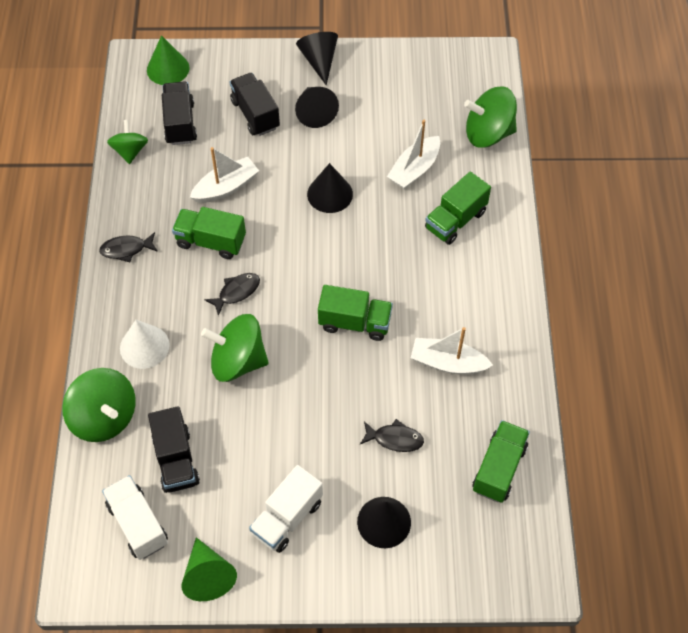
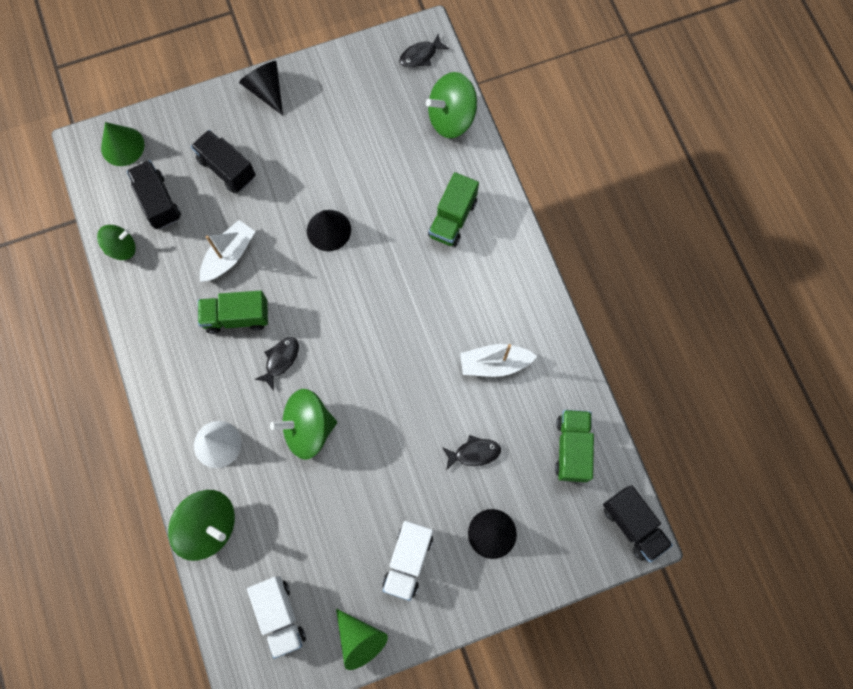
camera: 20 degrees left, 15 degrees up
black fish [99,232,158,262] -> black fish moved to [399,34,449,68]
white truck [102,475,168,560] -> white truck turned 150 degrees counterclockwise [247,576,306,659]
green spinning top [107,120,148,164] -> green spinning top turned 90 degrees clockwise [97,225,136,260]
black truck [148,406,200,493] -> black truck moved to [603,485,673,562]
black cone [295,87,339,128] -> none
green truck [318,285,393,341] -> none
white boat [387,120,440,189] -> none

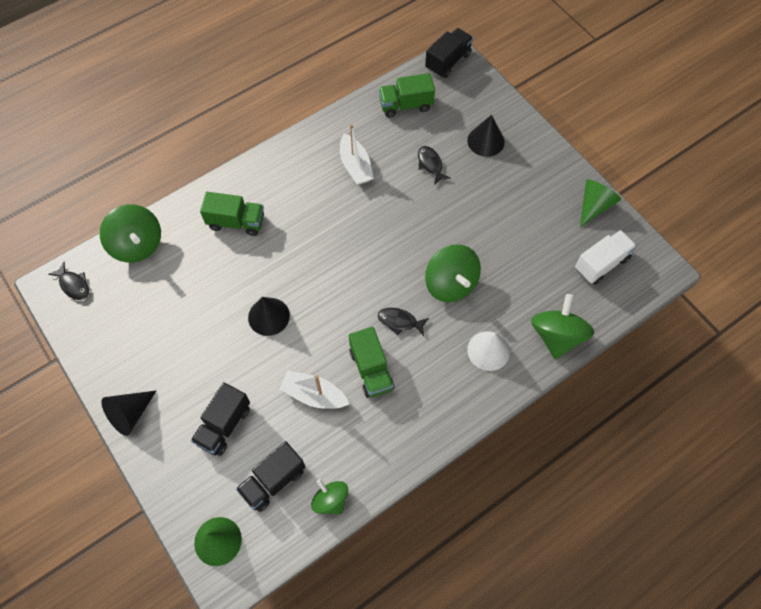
camera: 105 degrees left, 10 degrees down
white truck [382,521,433,601] -> none

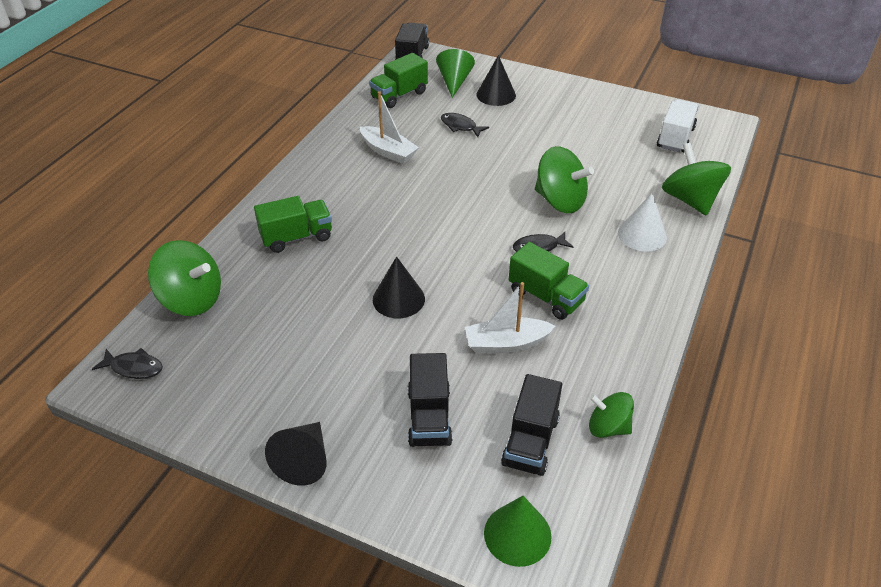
camera: 30 degrees left, 20 degrees down
green cone [580,179,621,227] -> green cone moved to [436,49,475,98]

